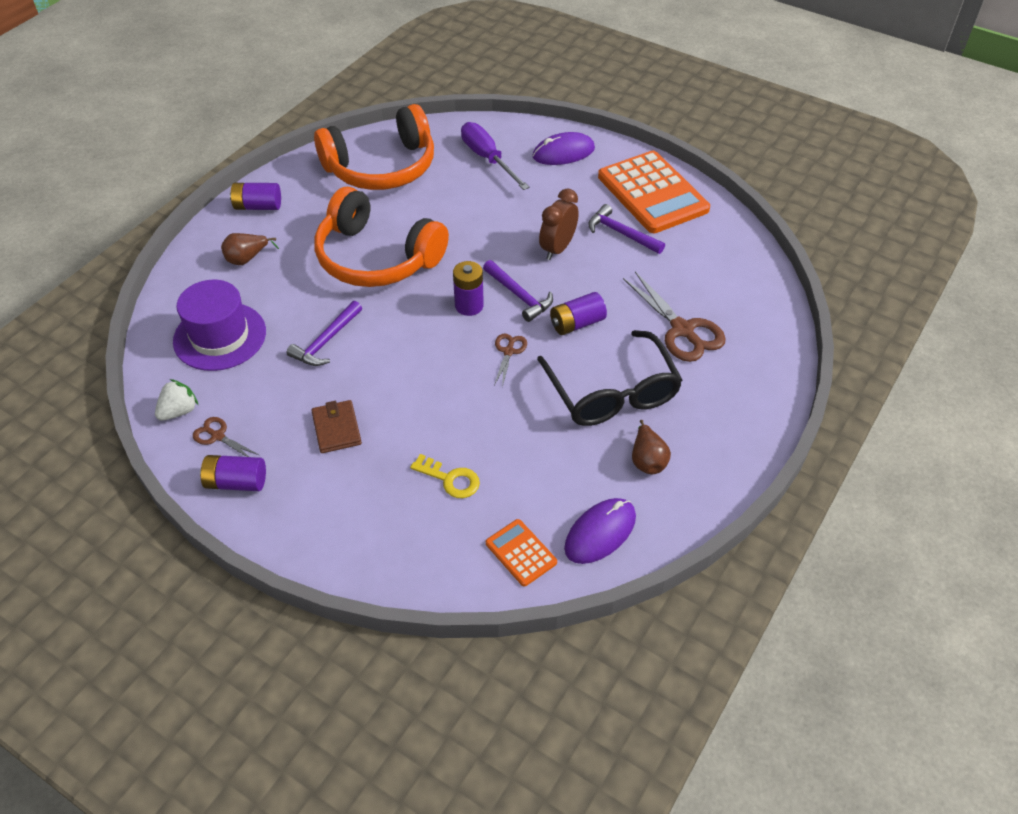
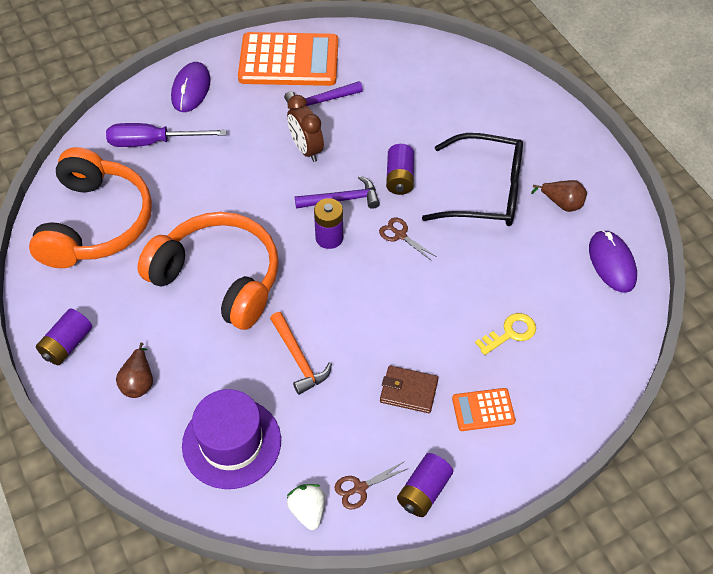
camera: 60 degrees left, 5 degrees up
purple hammer [287,301,362,366] -> orange hammer [270,312,332,395]
orange headphones [315,187,449,287] -> orange headphones turned 120 degrees counterclockwise [137,212,279,330]
orange calculator [486,519,557,586] -> orange calculator moved to [452,388,516,431]
brown scissors [623,272,726,362] -> none

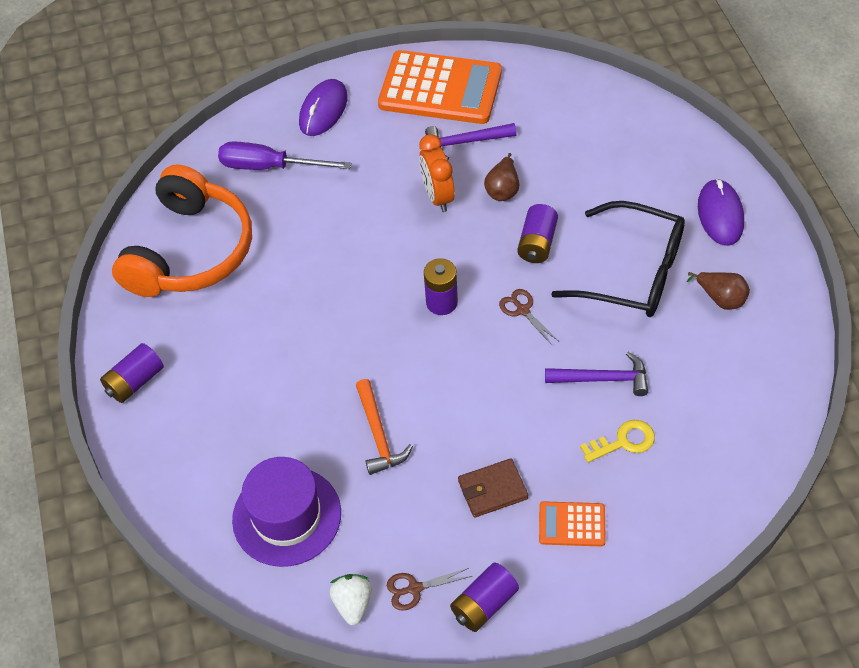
camera: 15 degrees right, 0 degrees up
brown pear [116,342,153,398] -> brown pear moved to [484,153,519,201]
orange headphones [137,212,279,330] -> none
brown clock [287,95,324,162] -> orange clock [419,134,455,212]
purple hammer [295,176,380,209] -> purple hammer moved to [545,352,648,396]
brown wallet [380,365,439,413] -> brown wallet turned 45 degrees counterclockwise [458,458,528,518]
purple mouse [589,230,637,293] -> purple mouse moved to [698,178,744,246]

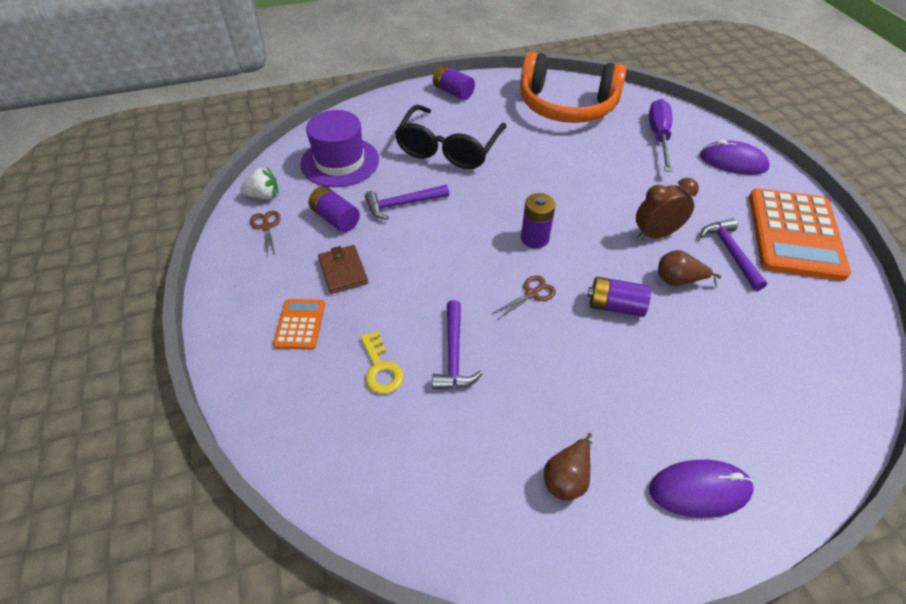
camera: 85 degrees right, 5 degrees down
orange hammer [356,379,413,475] -> purple hammer [365,185,449,220]
orange clock [419,134,455,212] -> brown clock [636,178,699,240]
purple battery [450,563,519,632] -> purple battery moved to [309,186,360,232]
black glasses [551,201,685,317] -> black glasses moved to [395,105,506,169]

